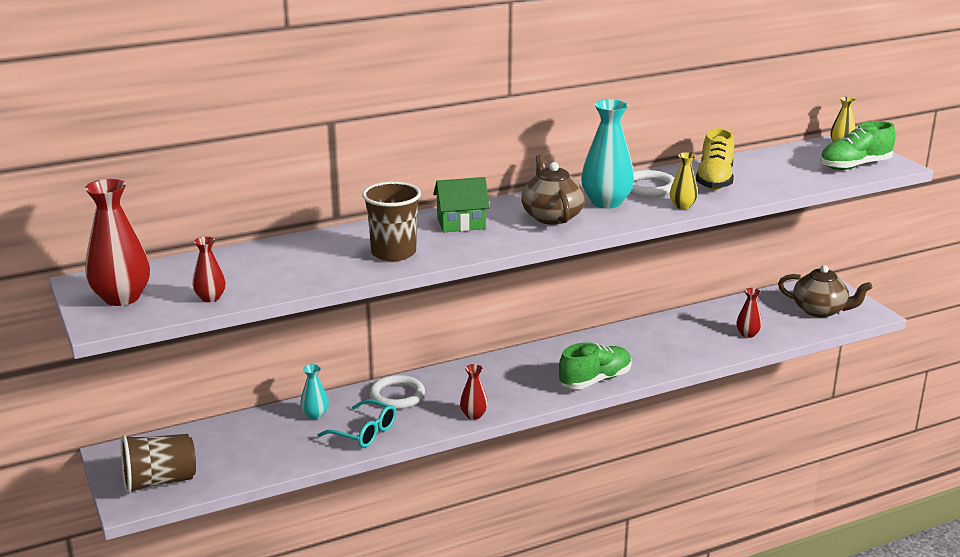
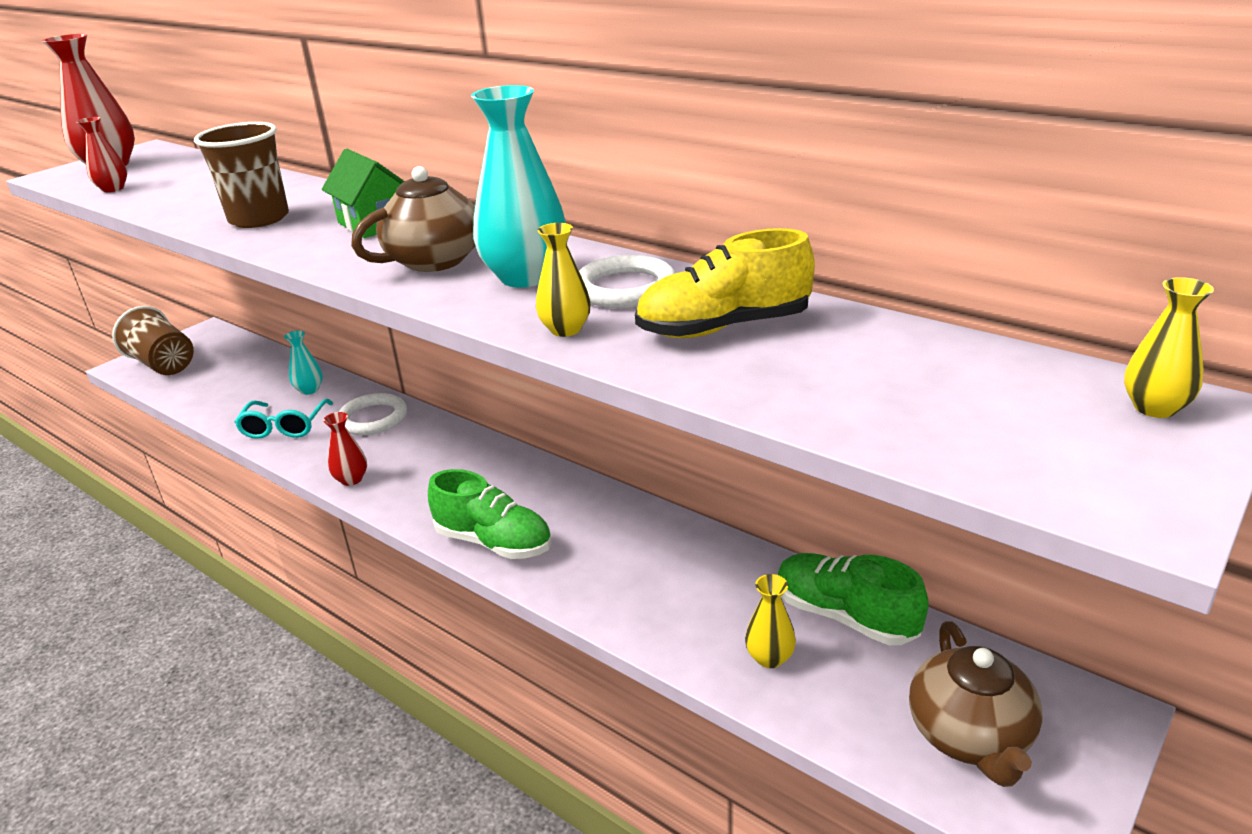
camera: 65 degrees right, 5 degrees up
red vase [736,288,762,338] -> yellow vase [745,574,796,668]
green shoe [820,121,896,170] -> green shoe moved to [777,553,929,645]

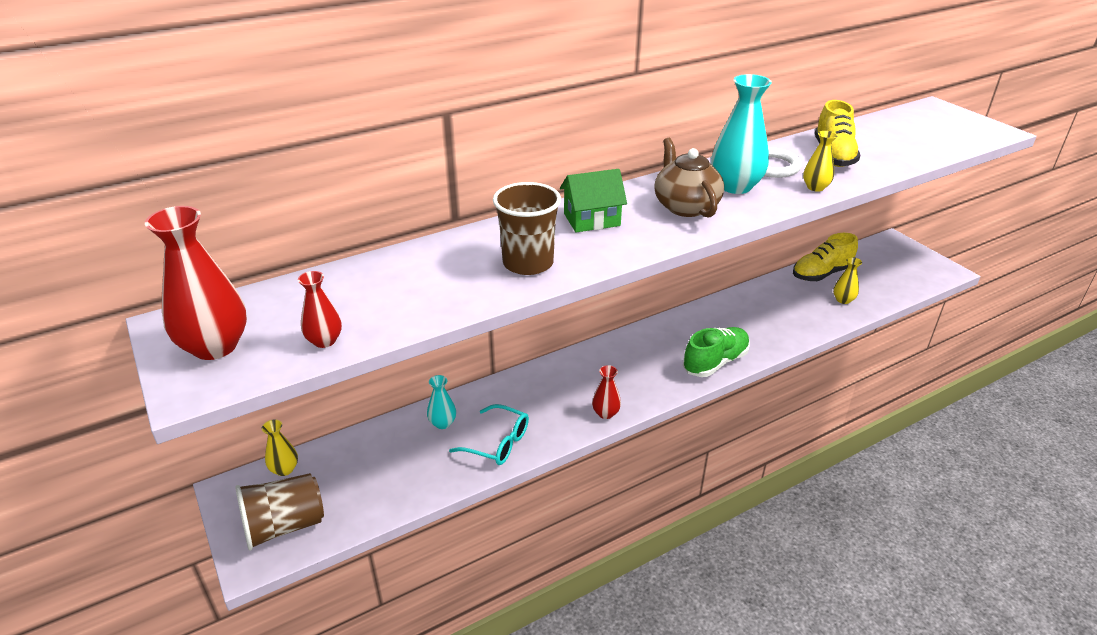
camera: 70 degrees left, 5 degrees up
white ring [339,393,407,435] -> none
green shoe [777,553,929,645] -> yellow shoe [793,233,858,281]
brown teapot [909,621,1043,787] -> none
yellow vase [1124,277,1214,418] -> yellow vase moved to [262,419,298,476]

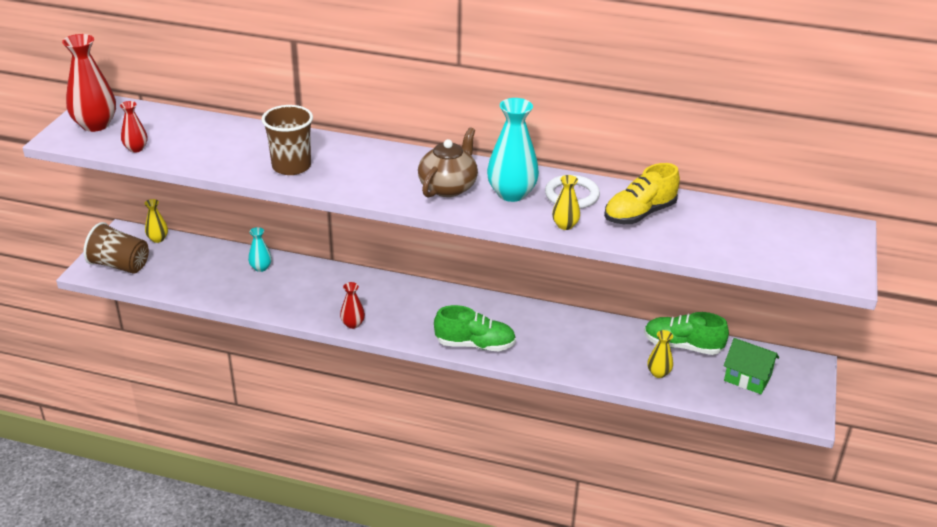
camera: 45 degrees right, 0 degrees up
turquoise glasses [449,404,529,465] -> none
green house [560,169,627,232] -> green house moved to [724,338,779,394]
yellow shoe [793,233,858,281] -> green shoe [644,312,729,355]

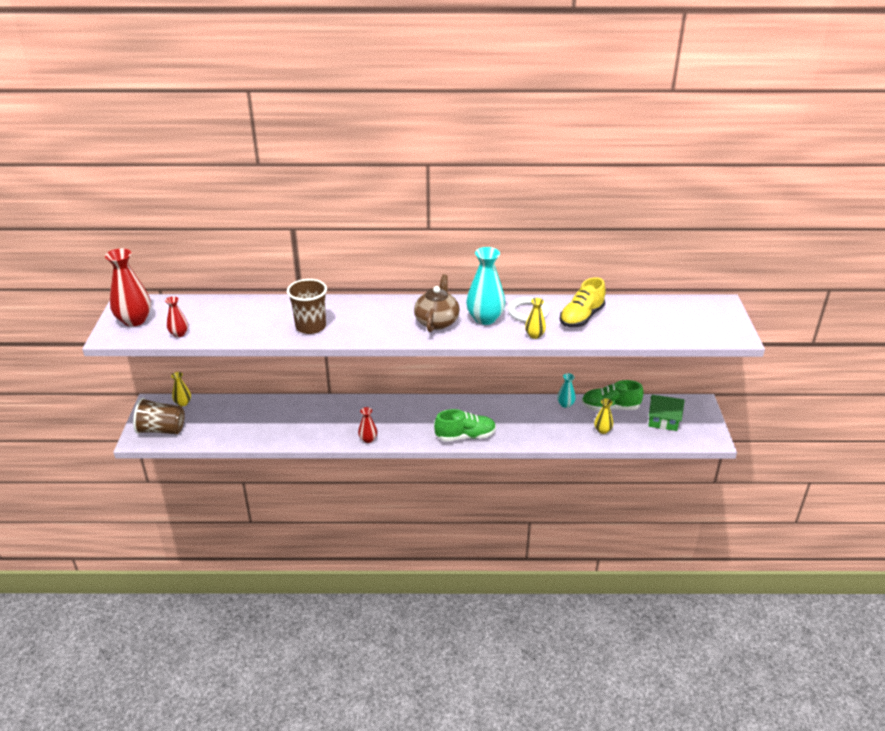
camera: 15 degrees left, 0 degrees up
turquoise vase [248,227,272,272] -> turquoise vase moved to [557,373,576,408]

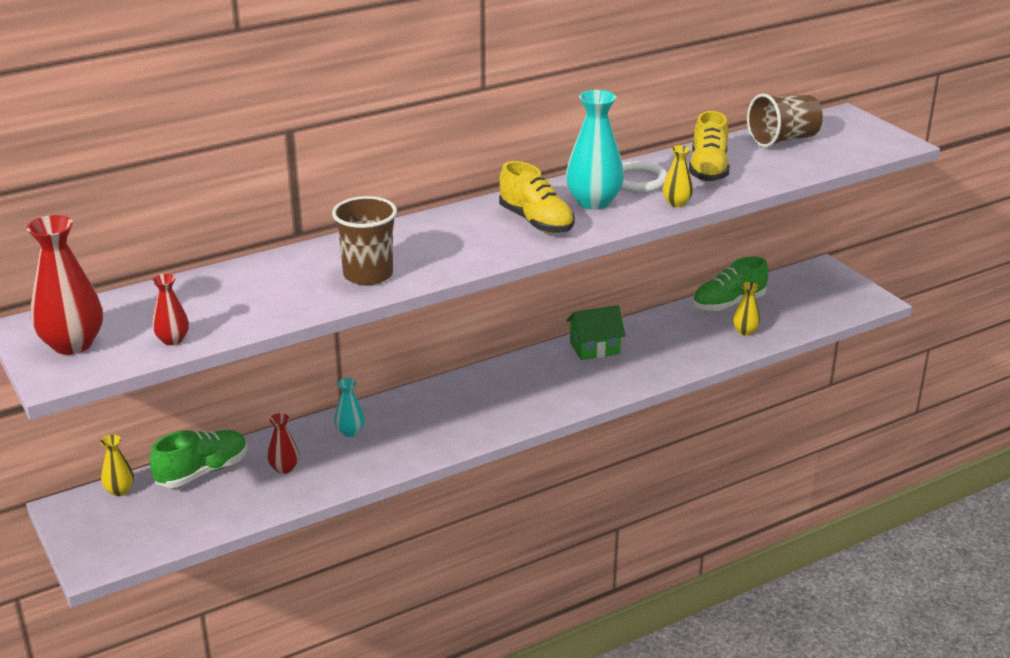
camera: 30 degrees left, 5 degrees down
brown cup [133,398,184,434] -> brown cup moved to [747,93,823,148]
red vase [358,407,377,443] -> red vase moved to [267,413,299,474]
brown teapot [414,274,460,332] -> yellow shoe [499,161,575,233]
green shoe [434,409,496,441] -> green shoe moved to [150,430,248,488]
turquoise vase [557,373,576,408] -> turquoise vase moved to [334,378,365,437]
green house [648,395,685,431] -> green house moved to [567,305,626,360]

